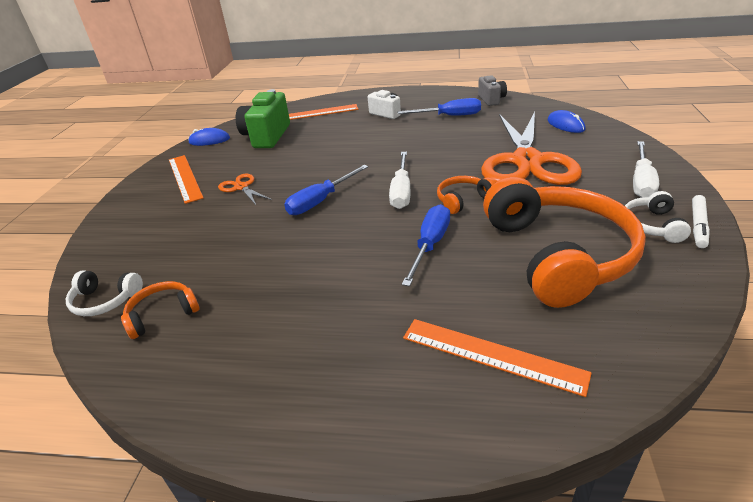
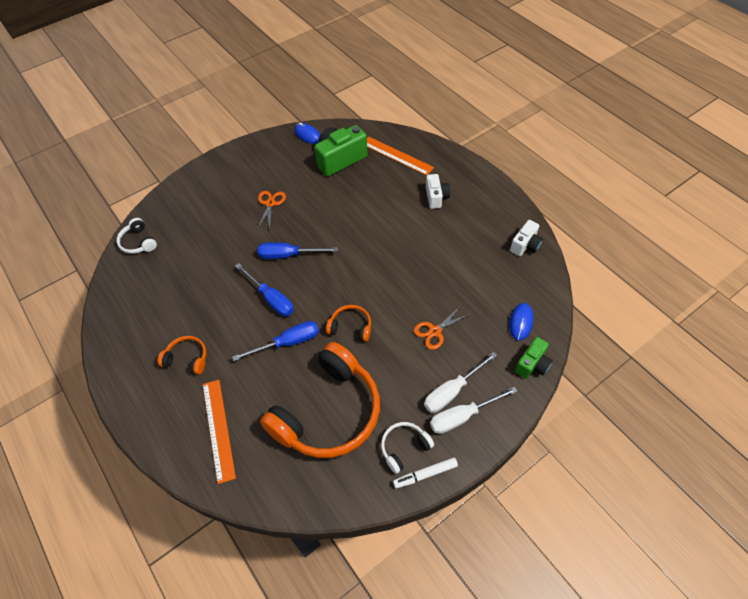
camera: 45 degrees right, 20 degrees up
orange headphones [121,281,200,339] -> orange headphones moved to [158,336,206,375]
orange ruler [169,155,204,204] -> none
white screwdriver [389,152,410,209] -> white screwdriver moved to [424,352,497,413]
blue screwdriver [398,98,481,116] -> blue screwdriver moved to [235,263,294,316]
grey camera [478,75,507,106] -> white camera [510,220,543,256]
orange scissors [481,112,582,185] -> orange scissors [414,307,471,350], size x0.41
none -> green camera [515,337,553,379]

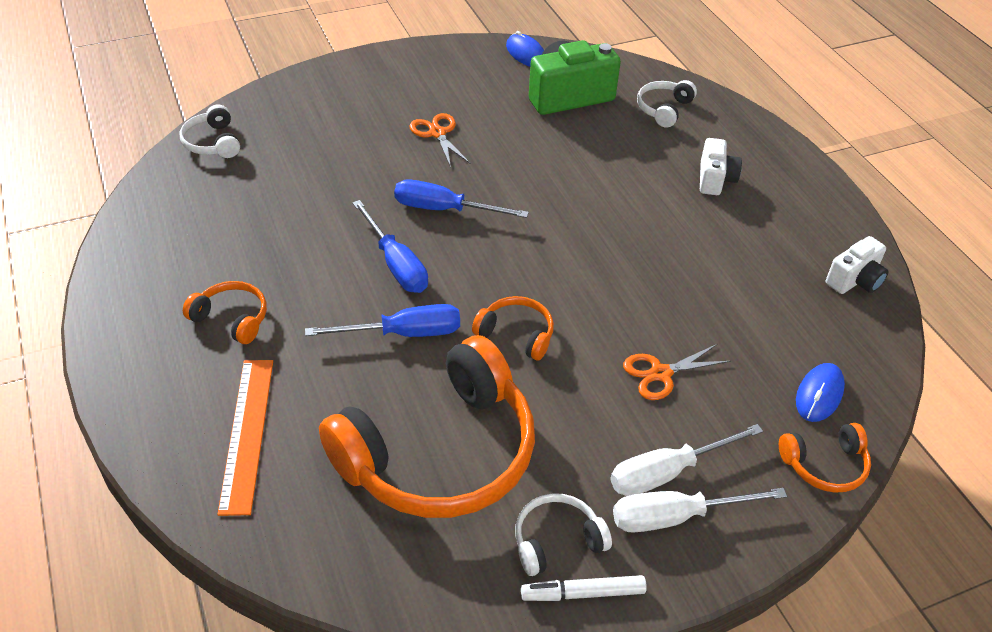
camera: 10 degrees right, 10 degrees down
orange scissors [257,191,286,229] -> orange scissors turned 45 degrees counterclockwise [409,113,471,168]
orange ruler [367,136,434,176] -> white headphones [637,80,697,128]
green camera [515,337,553,379] -> orange headphones [779,423,871,493]

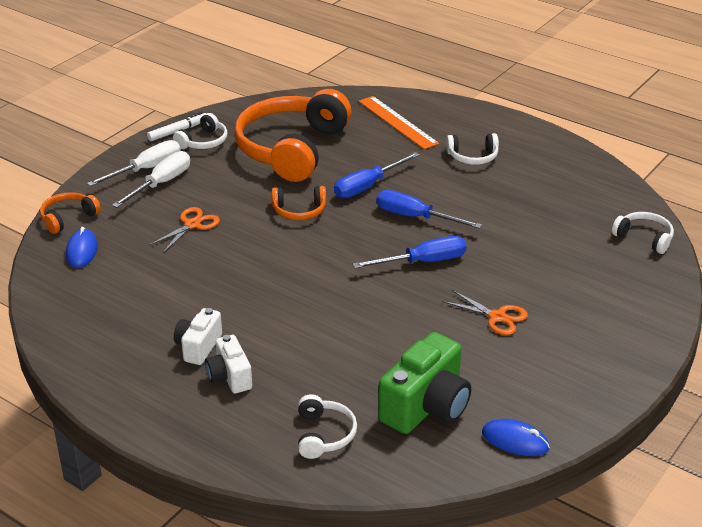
camera: 150 degrees right, 10 degrees down
orange headphones [183,281,267,344] -> white headphones [446,133,499,165]
white camera [826,236,889,294] -> white camera moved to [174,308,222,365]

